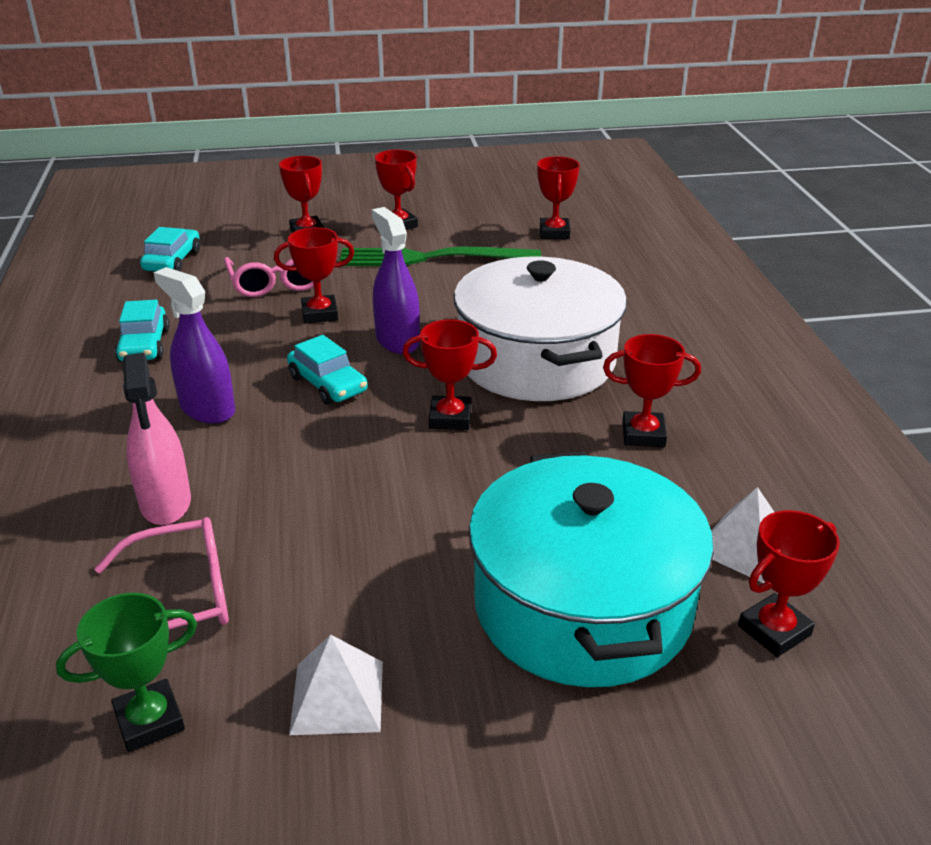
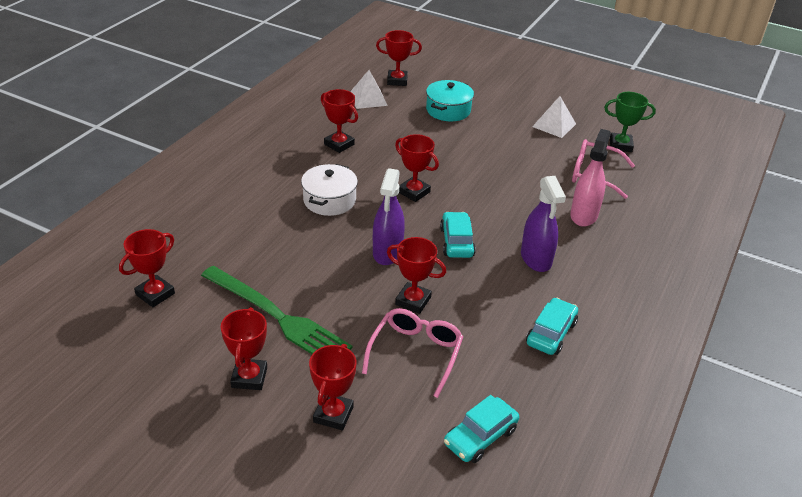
camera: 145 degrees left, 5 degrees up
white pot [454,257,627,401] -> white pot [301,164,358,216], size x0.51
turquoise pot [469,451,714,687] -> turquoise pot [426,80,474,122], size x0.51

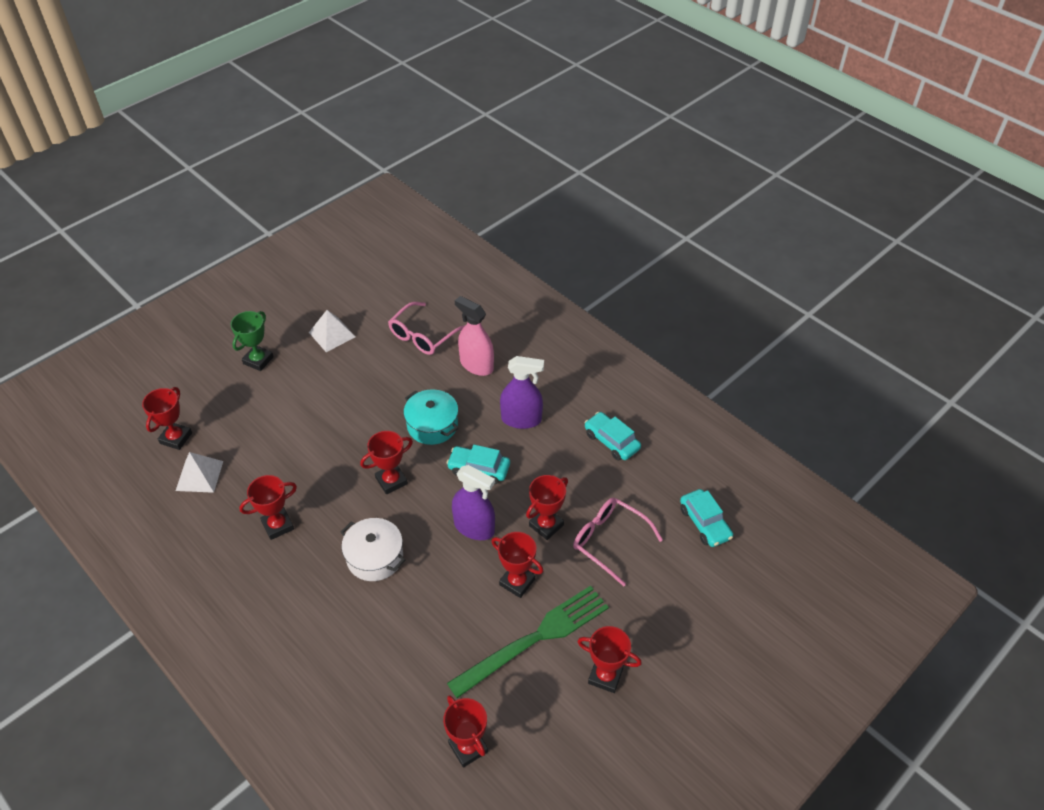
camera: 70 degrees left, 10 degrees up
red trophy [309,344,356,431] -> red trophy moved to [491,532,543,598]
turquoise pot [426,80,474,122] -> turquoise pot moved to [404,389,458,445]
green trophy [604,92,656,152] -> green trophy moved to [231,311,274,371]

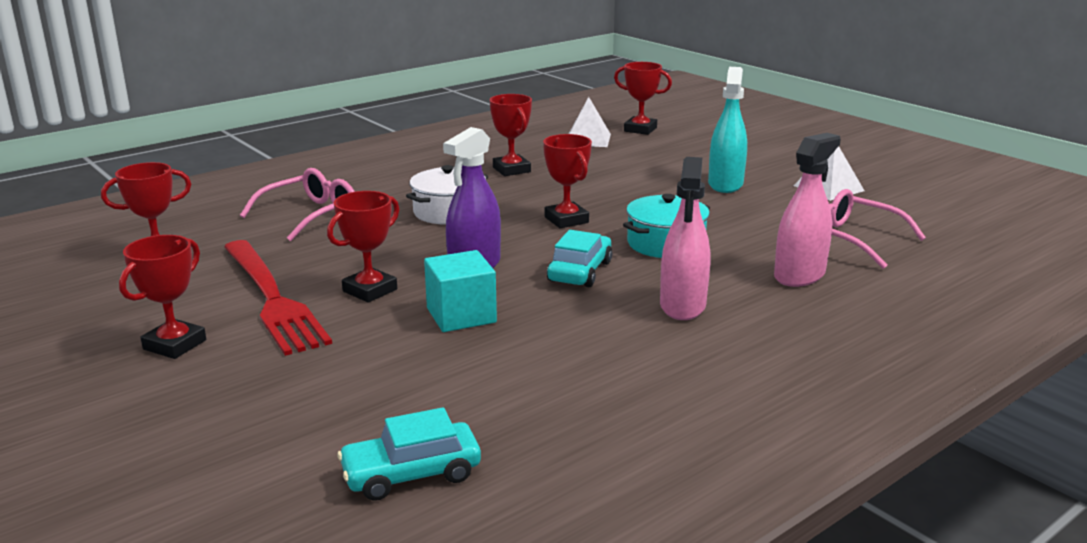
camera: 95 degrees right, 25 degrees down
green trophy [231,311,274,371] -> none
green fork [447,586,609,698] -> red fork [224,240,332,356]
purple spray bottle [500,356,544,429] -> pink spray bottle [660,157,710,320]
red trophy [526,475,568,540] -> turquoise cube [424,250,497,332]
pink glasses [573,498,663,586] -> pink glasses moved to [240,168,355,241]
turquoise car [585,412,641,461] -> none
none -> turquoise spray bottle [708,67,747,193]

